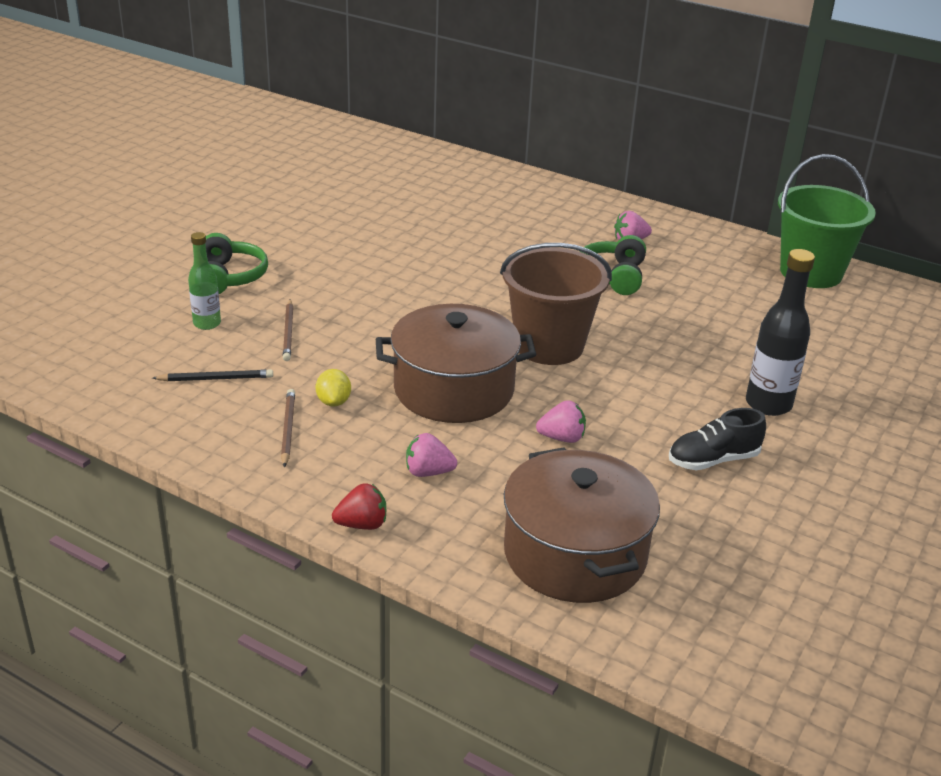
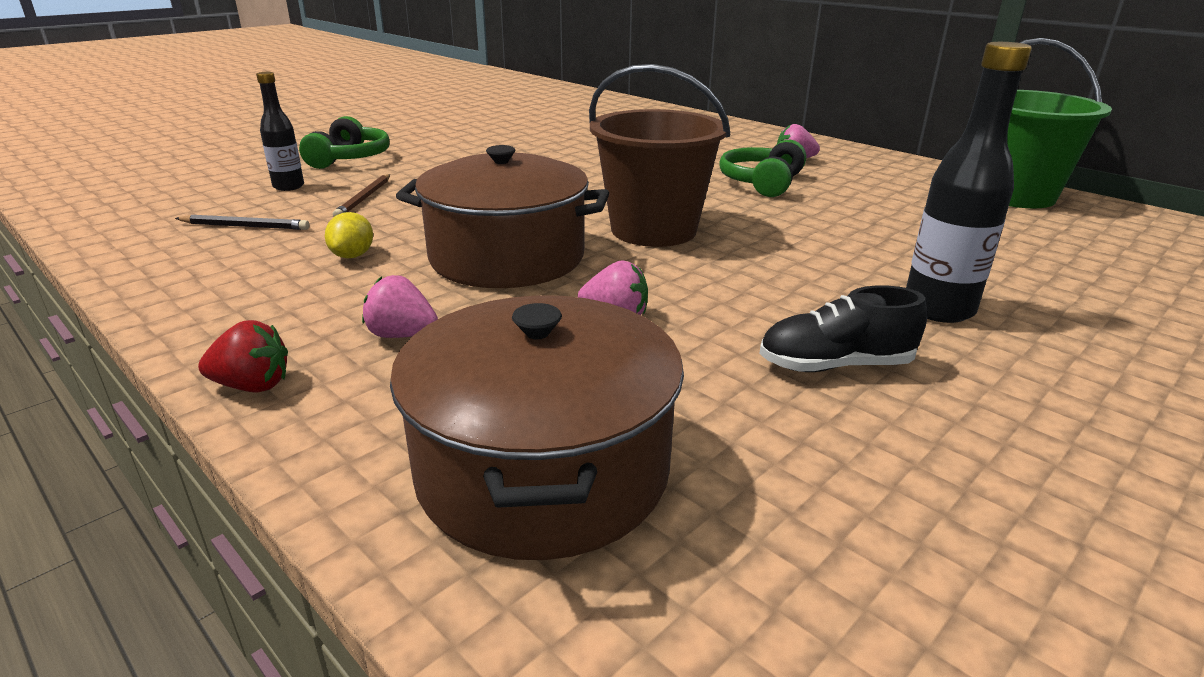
camera: 15 degrees right, 5 degrees down
green bottle [188,232,221,330] -> black bottle [256,72,304,191]
brown pencil [281,389,295,467] -> none

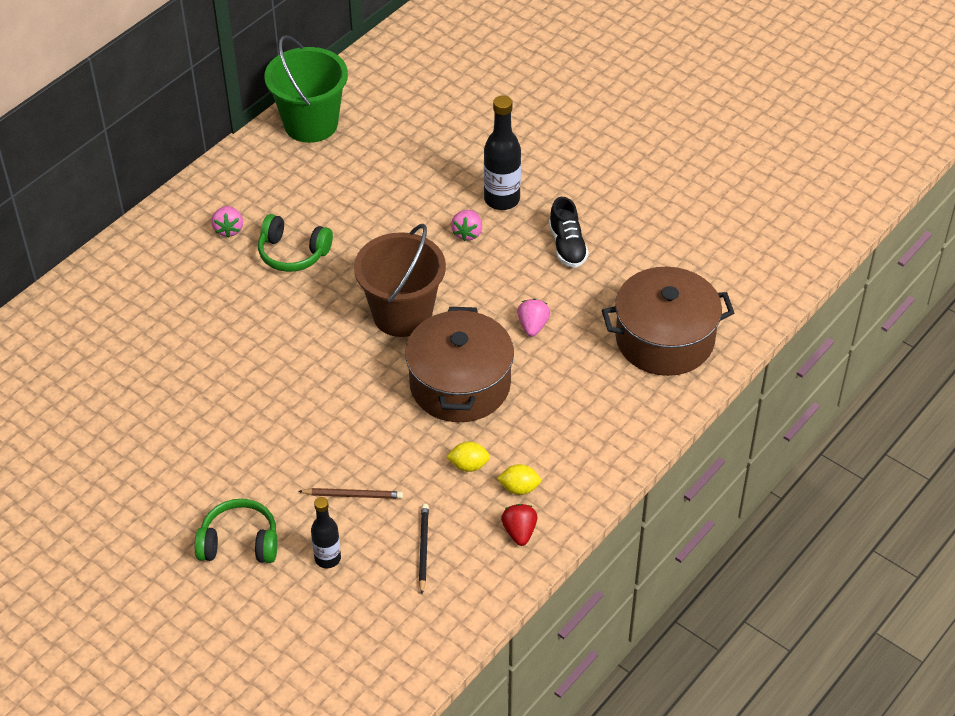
camera: 95 degrees left, 20 degrees up
red strawberry [198,320,288,393] -> red strawberry moved to [501,504,537,546]
pink strawberry [362,275,438,338] -> pink strawberry moved to [451,210,482,241]
none -> yellow lemon [497,464,541,495]

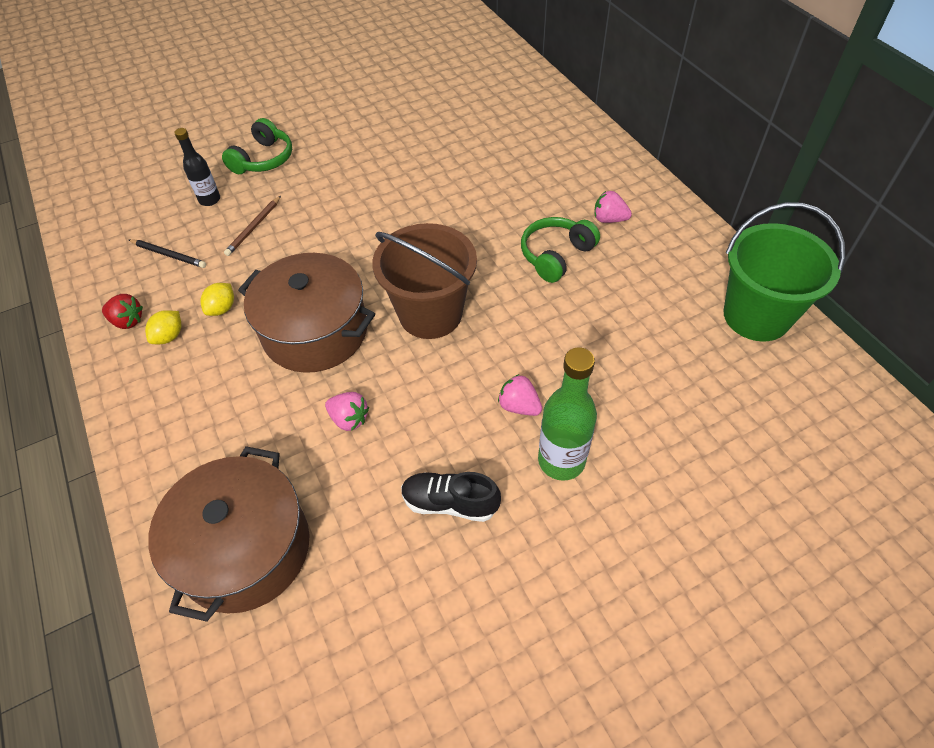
camera: 115 degrees right, 5 degrees up
black bottle [484,95,521,210] -> green bottle [538,347,597,481]

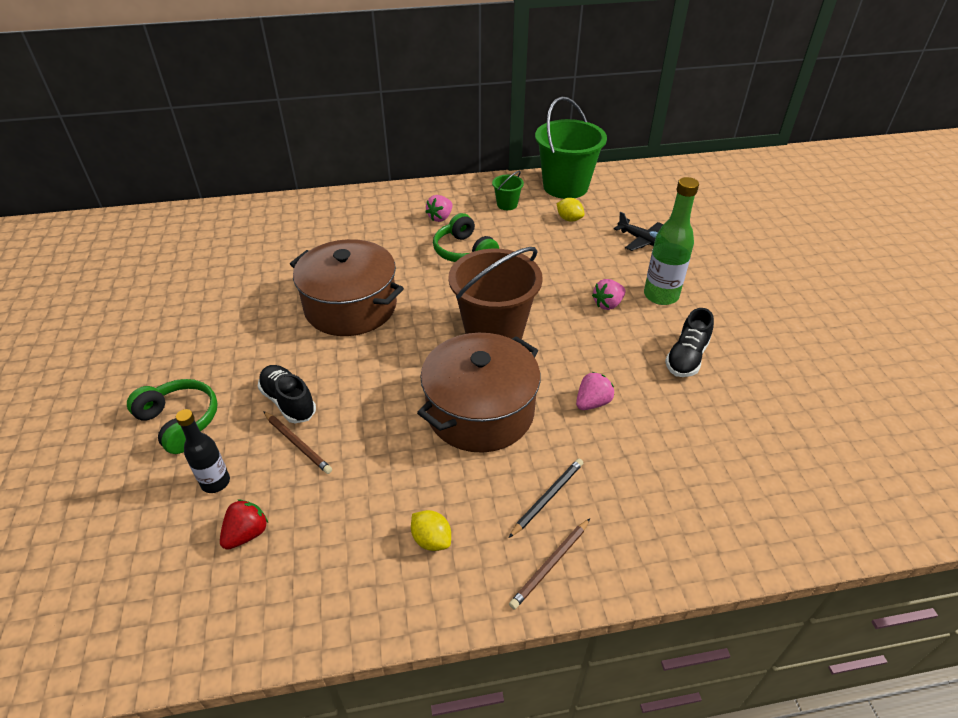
camera: 75 degrees left, 10 degrees down
red strawberry [102,294,143,329] -> red strawberry moved to [220,500,268,550]
black pencil [129,239,206,268] -> black pencil moved to [509,458,583,538]
brown pot [148,446,309,622] -> brown pot moved to [290,239,404,336]
yellow lemon [200,283,234,316] -> yellow lemon moved to [557,198,585,222]
none -> black shoe [258,365,316,423]
none -> green bucket [492,171,524,210]
none -> brown pencil [509,518,590,610]
none -> black plane [614,212,663,251]

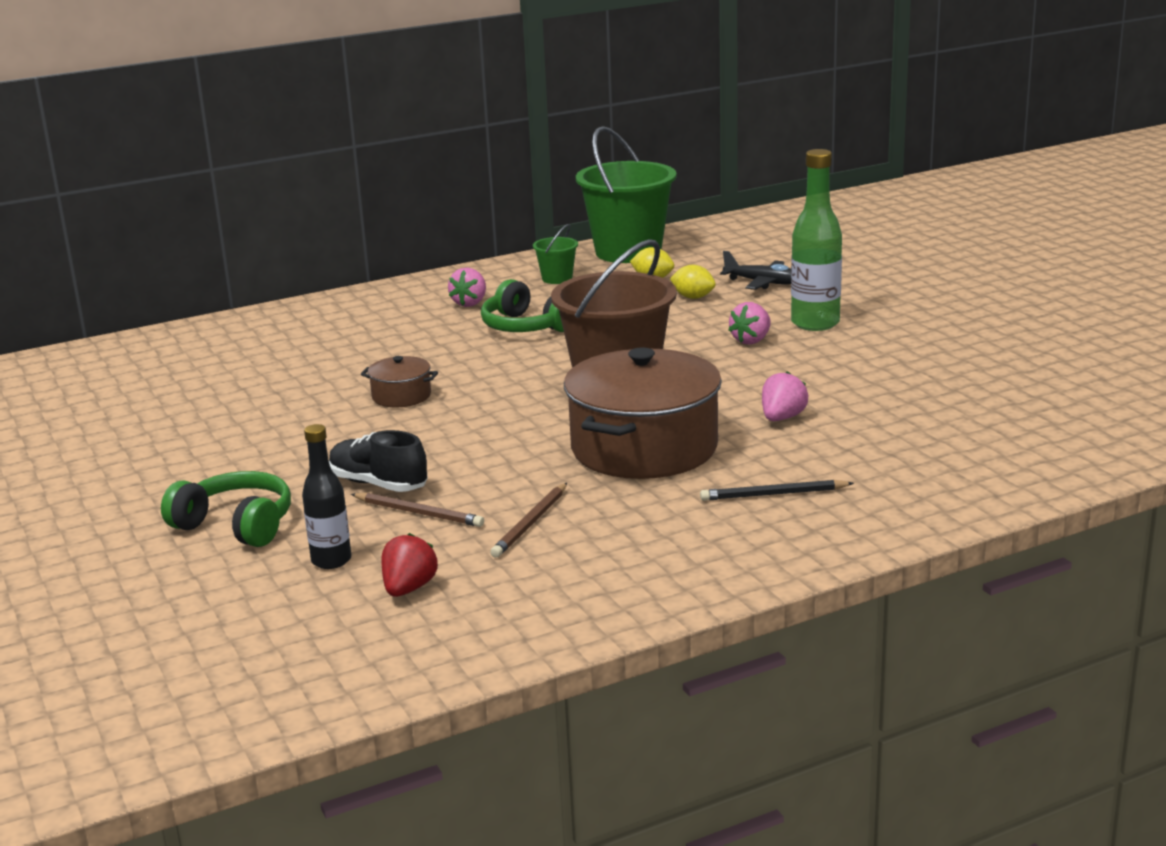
camera: 15 degrees left, 20 degrees down
brown pot [290,239,404,336] -> brown pot [361,356,438,407], size x0.44
yellow lemon [411,510,451,551] -> yellow lemon moved to [670,265,716,299]
black pencil [509,458,583,538] -> black pencil turned 120 degrees counterclockwise [700,480,854,501]
brown pencil [509,518,590,610] -> brown pencil moved to [490,483,567,558]
black shoe [665,308,714,377] -> none

